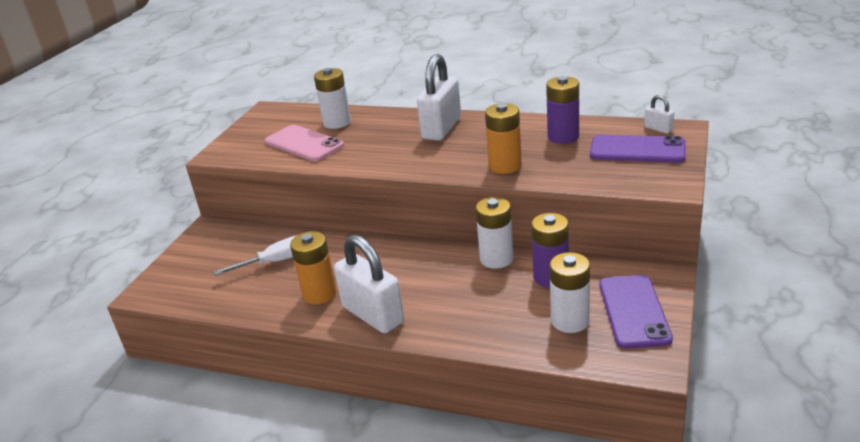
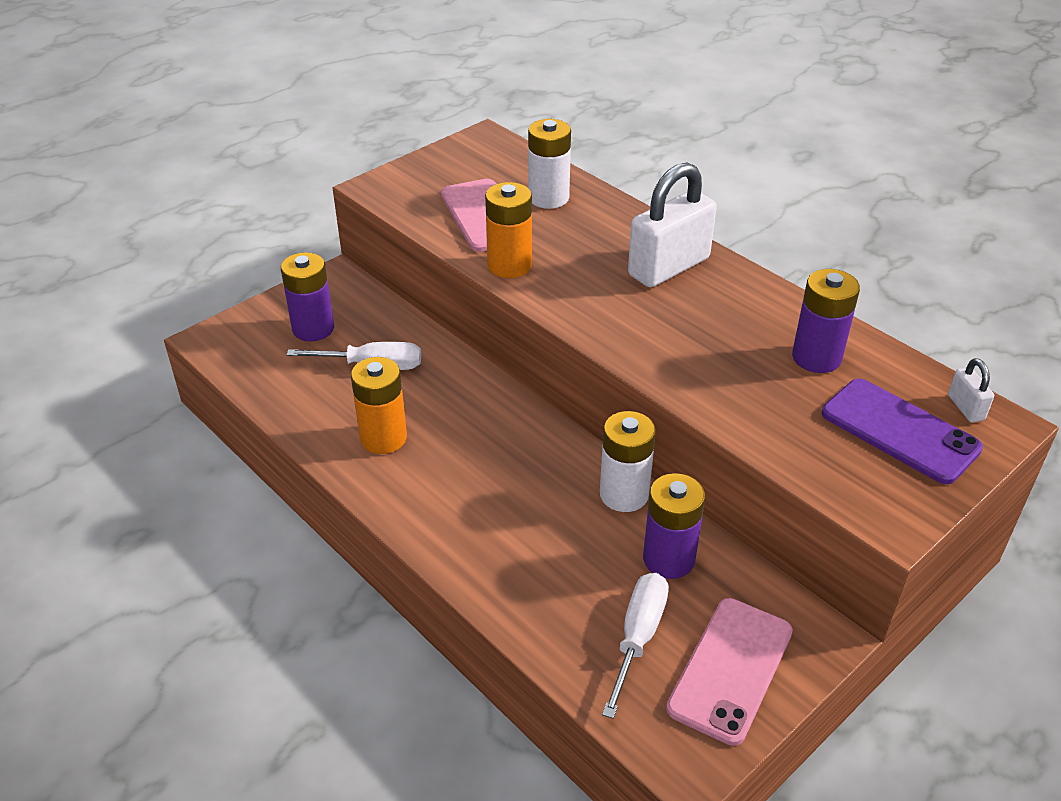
camera: 25 degrees right, 10 degrees up
white padlock [334,235,404,333] -> none
orange battery [485,103,522,174] -> orange battery moved to [485,182,532,278]
white battery [550,252,590,333] -> white screwdriver [602,573,669,719]
purple phone [599,275,673,349] -> pink phone [666,598,793,746]
none -> purple battery [281,252,334,341]

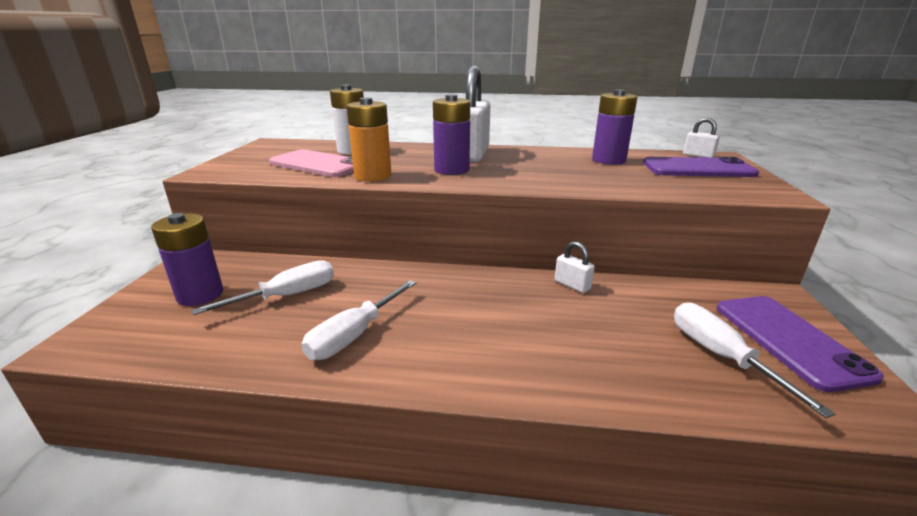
camera: 40 degrees left, 15 degrees down
orange battery [351,357,407,454] -> white screwdriver [302,280,416,360]
white battery [600,411,656,512] -> white padlock [555,241,595,293]
purple battery [643,473,705,579] -> purple battery moved to [433,94,470,175]
pink phone [666,598,793,746] -> purple phone [717,296,884,392]

